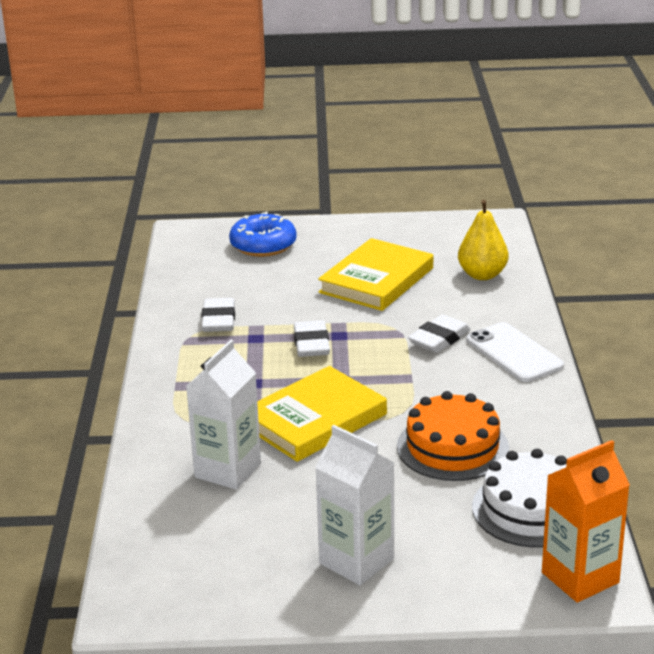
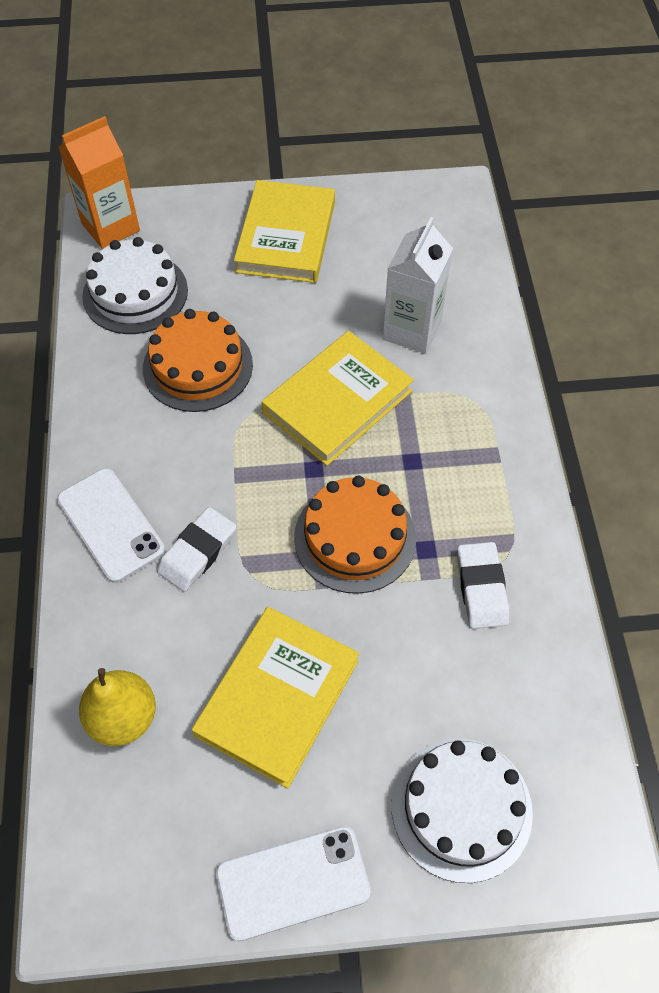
camera: 175 degrees right, 30 degrees up
blue donut [229,212,297,257] -> white cake [392,738,533,883]
white eraser [294,320,330,357] -> orange cake [294,476,416,594]
white carton [315,425,395,585] -> yellow book [234,180,335,283]
none -> white phone [216,826,371,941]

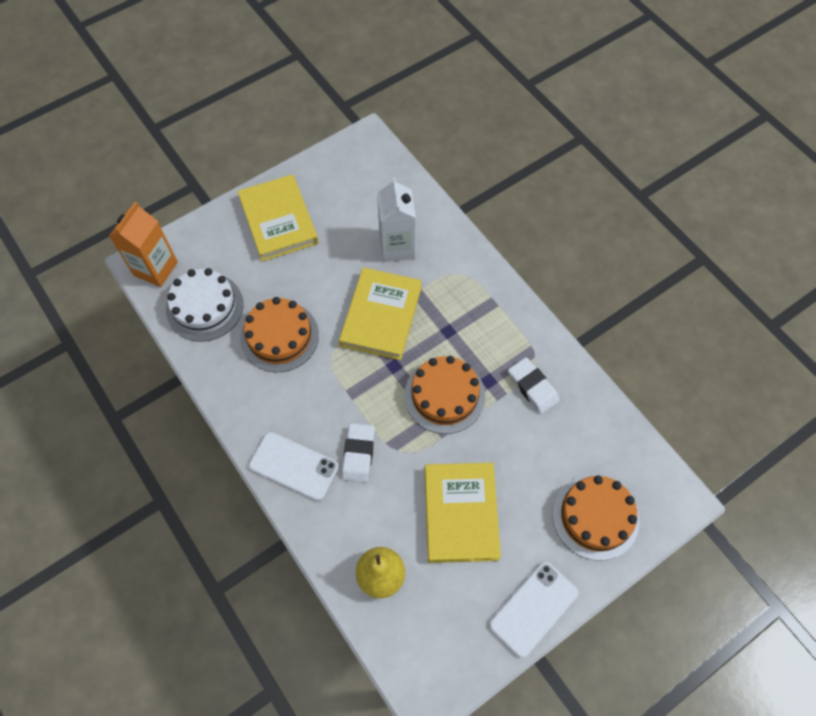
camera: 30 degrees left, 5 degrees up
white cake [392,738,533,883] -> orange cake [552,474,639,561]

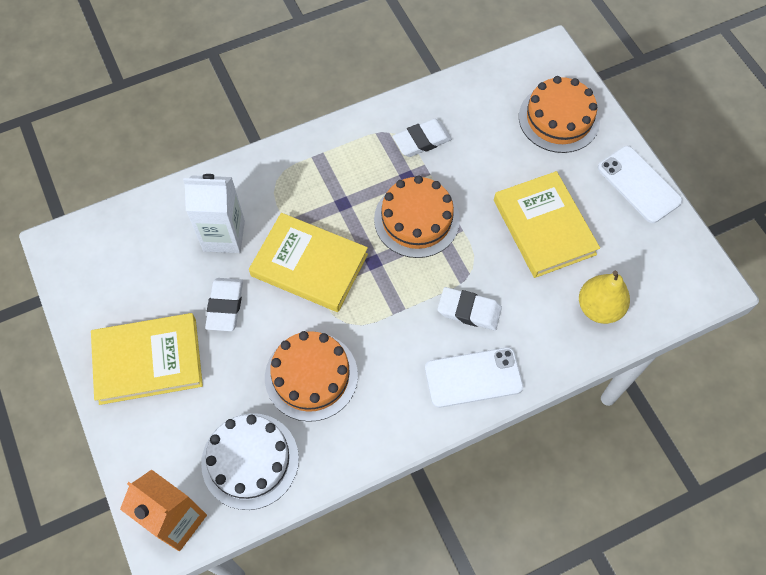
camera: 80 degrees left, 0 degrees up
white phone [249,432,339,501] -> white phone turned 45 degrees clockwise [425,347,523,408]
yellow book [425,463,501,563] -> yellow book turned 60 degrees clockwise [494,171,600,278]
none -> white eraser [205,278,243,331]

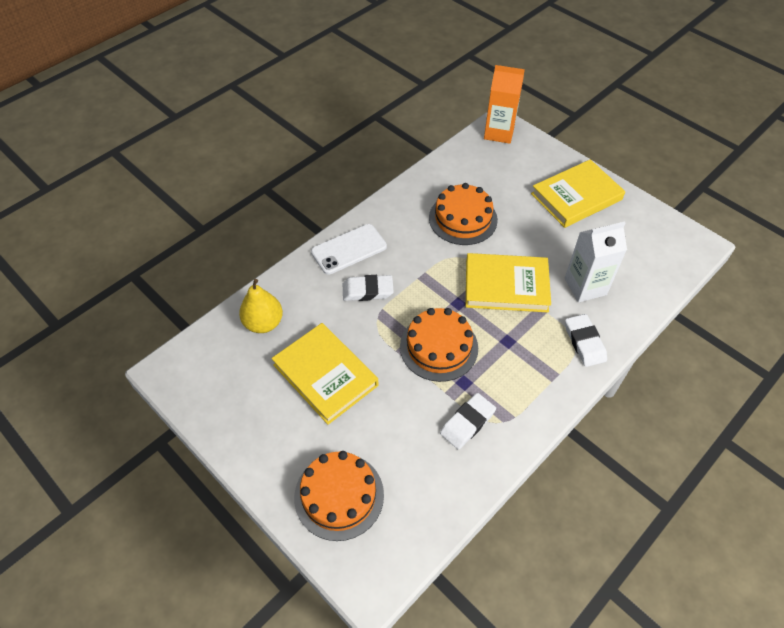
camera: 160 degrees right, 10 degrees down
white cake [201,413,299,510] -> none
white eraser [205,278,243,331] -> white eraser moved to [565,314,607,367]
white phone [597,146,683,223] -> none

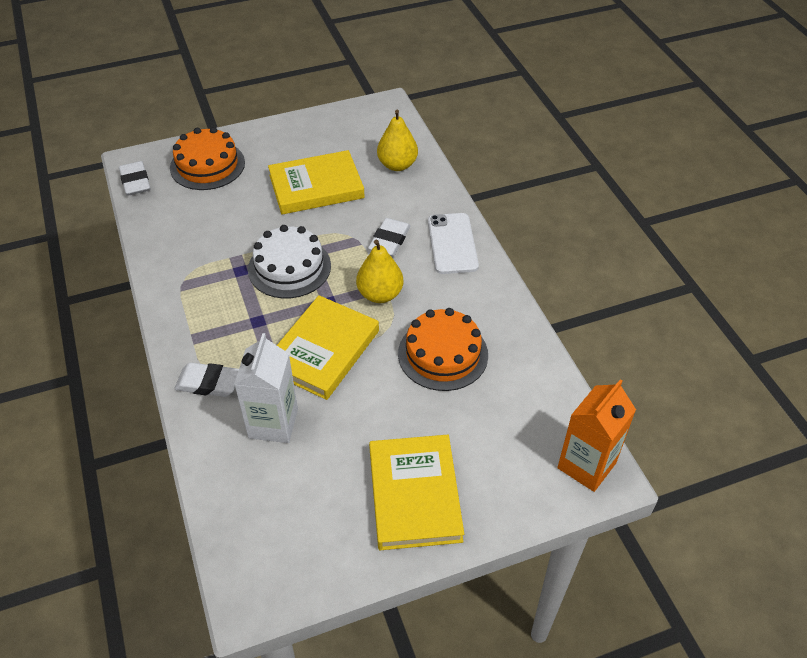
camera: 115 degrees right, 5 degrees down
orange cake [400,308,478,382] -> white cake [248,225,331,298]
white eraser [440,393,496,450] -> white eraser moved to [119,161,151,196]
none -> yellow pear [356,240,403,303]

